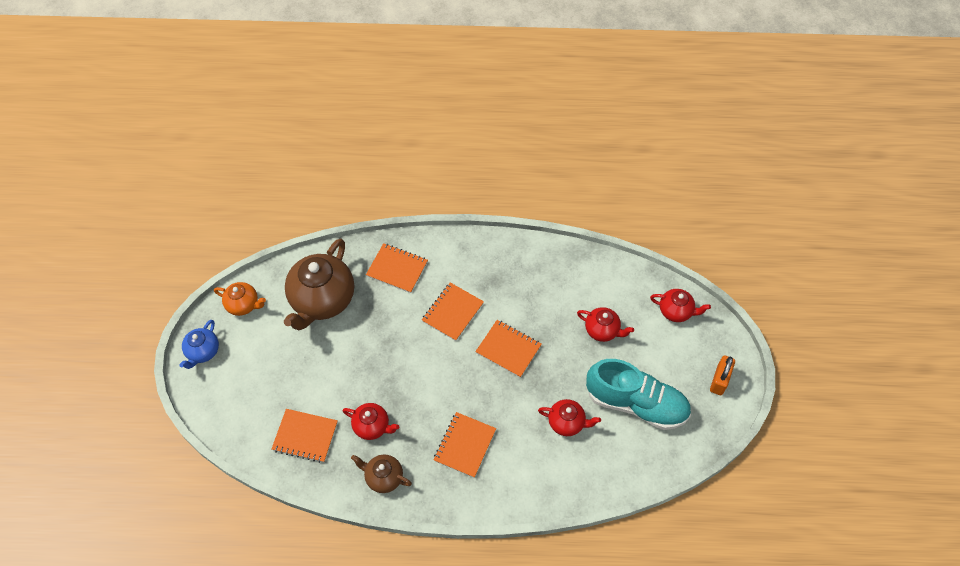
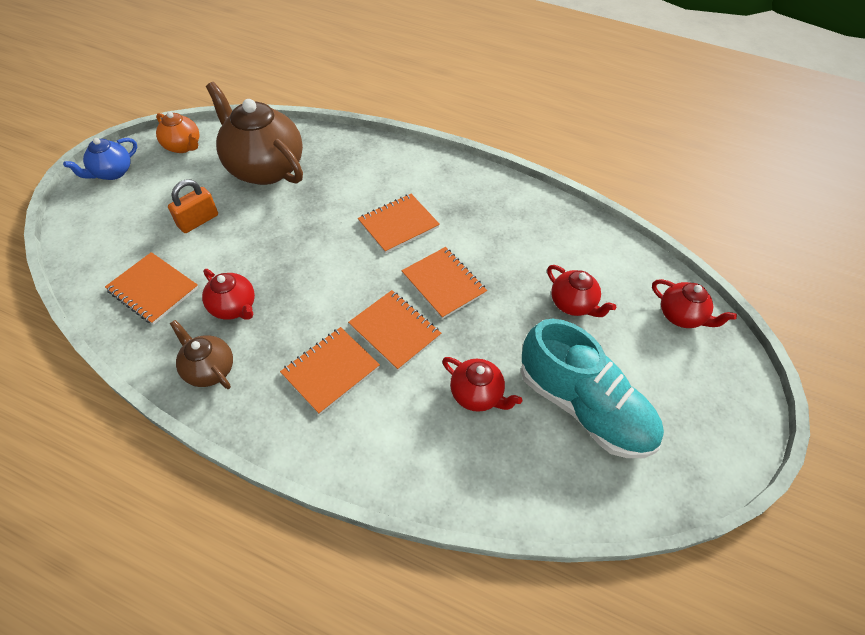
camera: 20 degrees right, 5 degrees down
brown teapot [284,238,354,330] -> brown teapot turned 90 degrees clockwise [206,82,303,185]
orange notebook [366,243,428,293] -> orange notebook moved to [348,290,441,371]
orange padlock [710,355,735,395] -> orange padlock moved to [168,179,218,233]

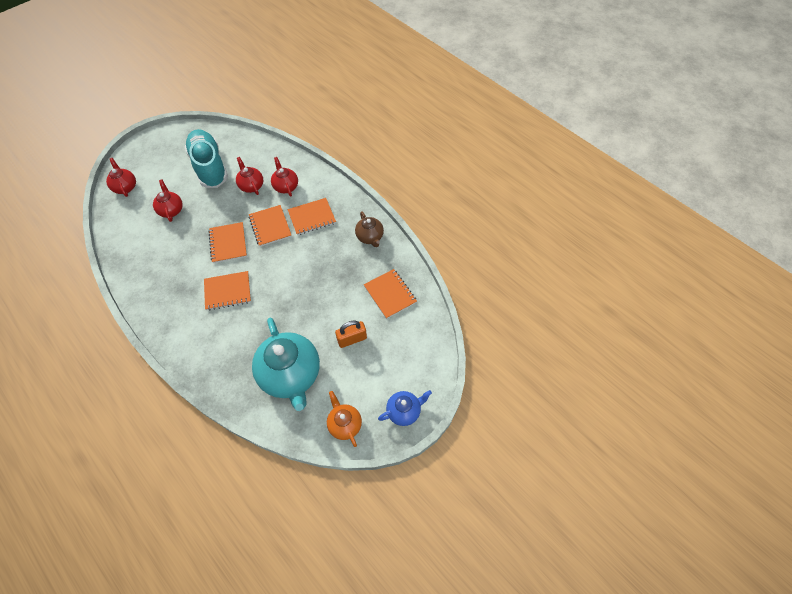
camera: 155 degrees left, 5 degrees up
red teapot [202,269,255,320] -> red teapot moved to [271,157,298,197]
brown teapot [206,82,303,185] -> turquoise teapot [252,318,320,411]

